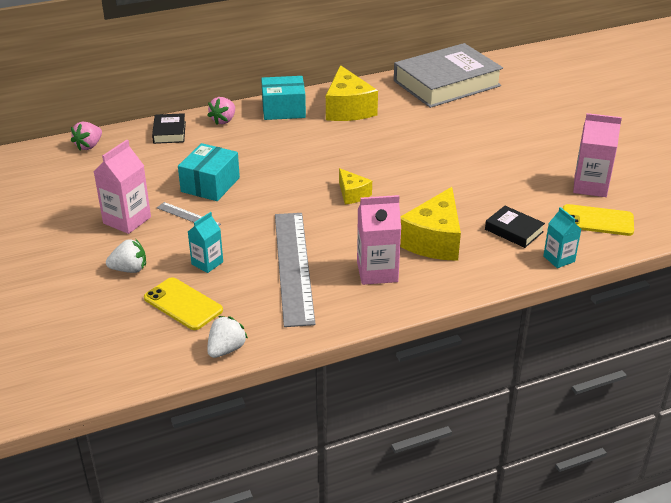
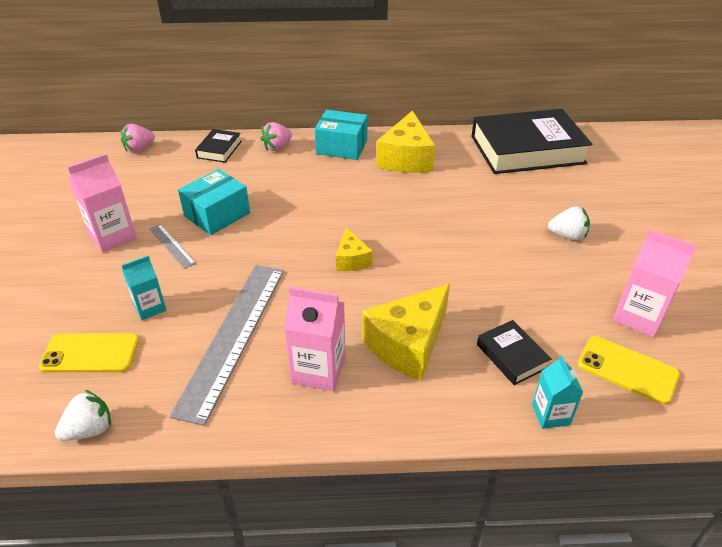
camera: 20 degrees right, 5 degrees up
white strawberry [106,239,146,273] -> white strawberry moved to [548,206,590,240]
yellow phone [144,277,223,330] -> yellow phone turned 60 degrees counterclockwise [39,333,139,373]
grey book [394,43,503,108] -> black book [471,109,592,174]

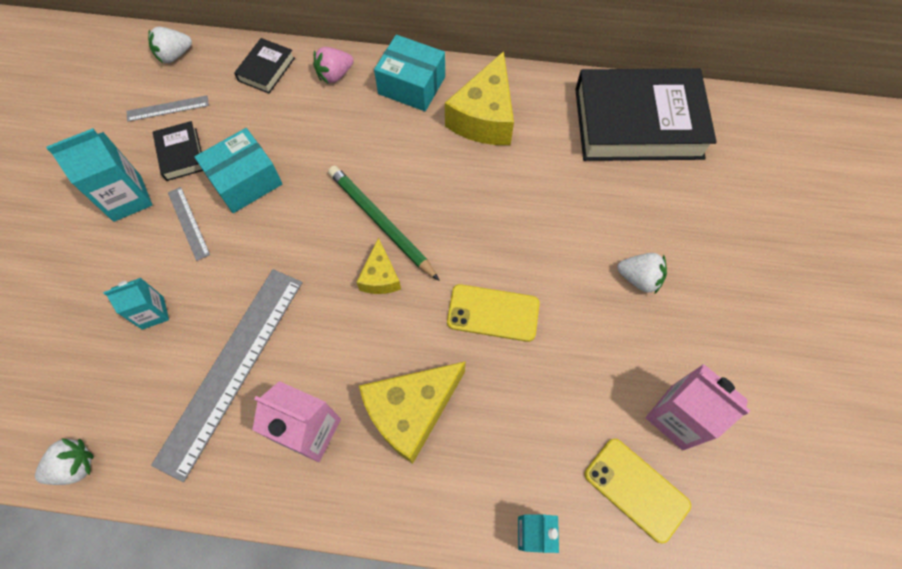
camera: 10 degrees right, 25 degrees up
yellow phone [39,333,139,373] -> yellow phone moved to [447,284,540,342]
pink carton [67,154,137,252] -> turquoise carton [46,128,152,222]
pink strawberry [121,124,155,153] -> white strawberry [148,27,192,63]
black book [477,320,552,385] -> black book moved to [153,121,203,181]
none -> grey ruler [127,95,209,122]
none -> green pencil [328,166,439,280]

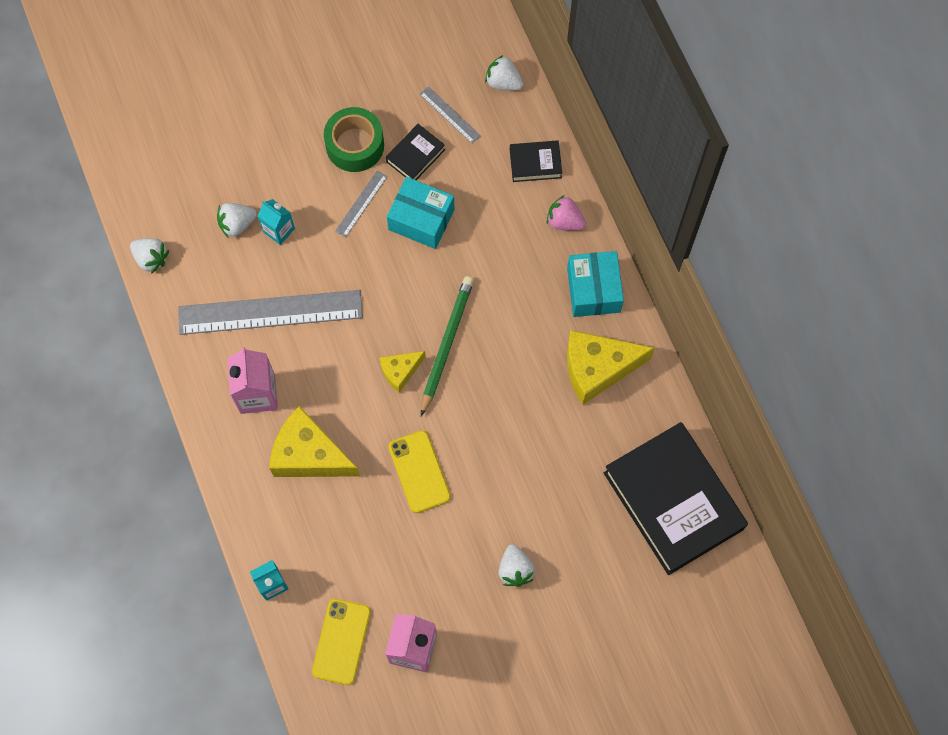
camera: 60 degrees right, 5 degrees up
turquoise carton [46,128,152,222] -> green tape [324,107,384,172]
none -> white strawberry [217,203,257,238]

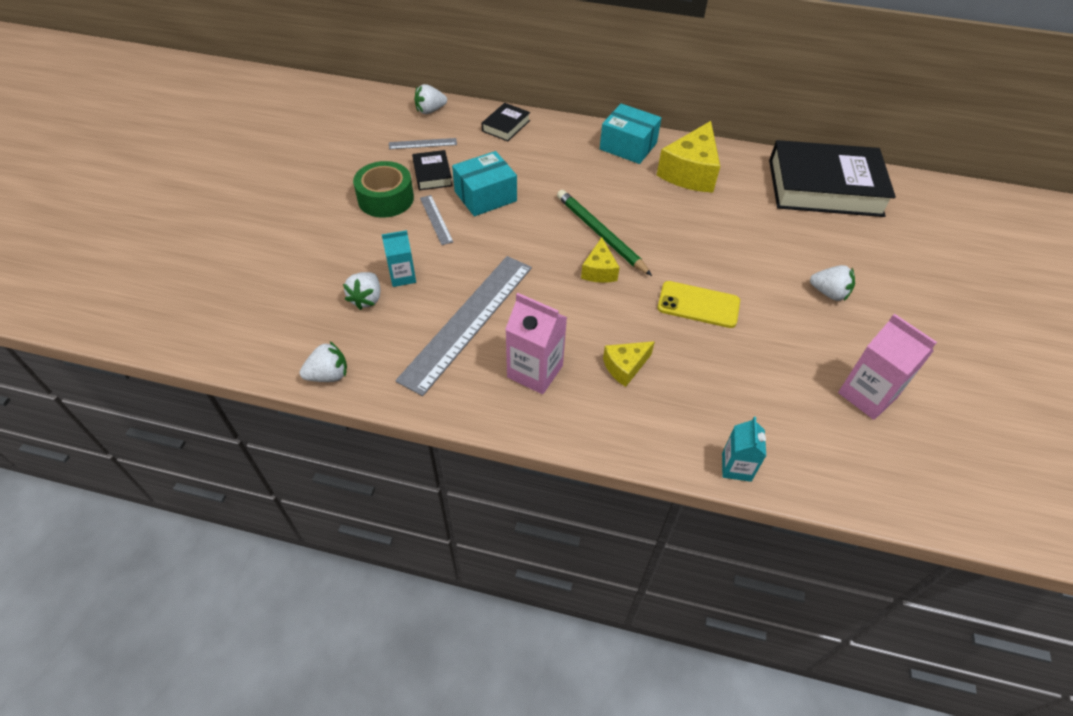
camera: 55 degrees left, 20 degrees down
yellow cheese [269,406,360,477] -> yellow cheese [603,341,655,387], size x0.54
yellow phone [312,599,371,685] -> none
pink strawberry [547,195,586,231] -> none

